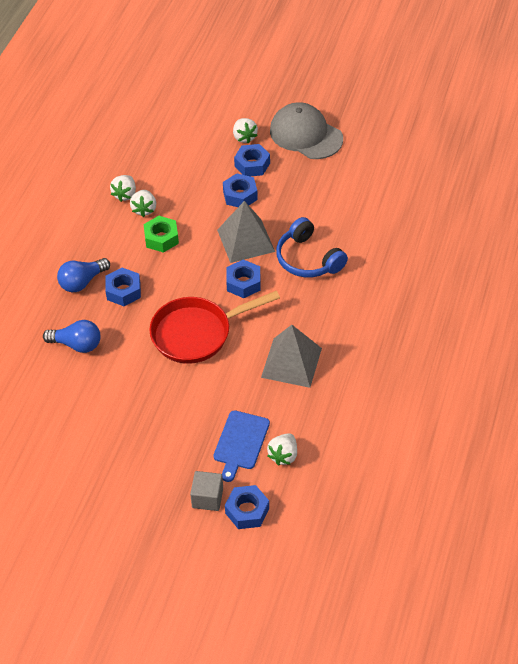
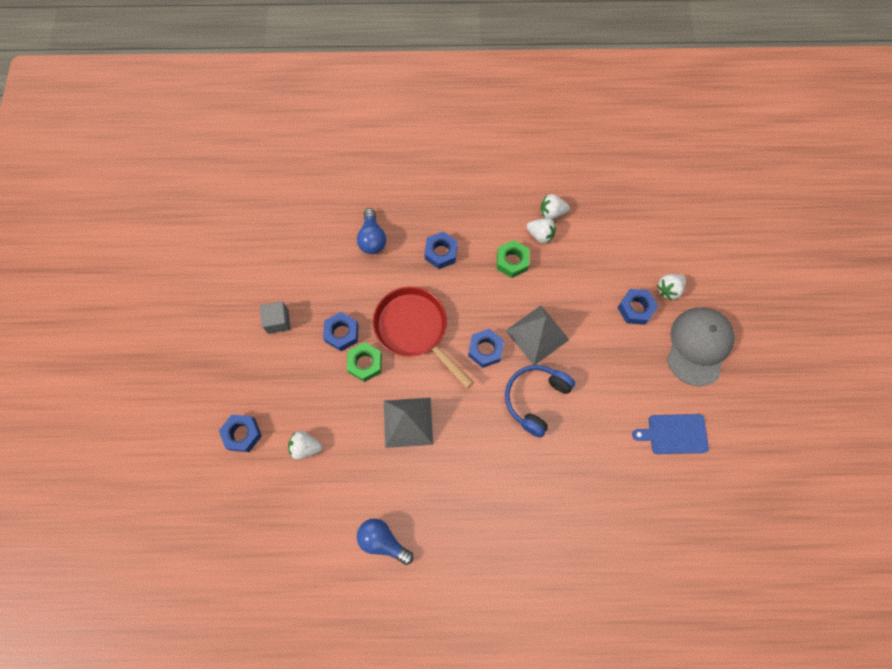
camera: 70 degrees right, 20 degrees up
blue light bulb [57,258,110,292] -> blue light bulb moved to [357,519,413,565]
white strawberry [130,190,156,217] -> white strawberry turned 135 degrees counterclockwise [527,218,556,244]
grey cube [190,471,223,511] -> grey cube moved to [260,301,291,334]
blue cutting board [213,410,270,482] -> blue cutting board moved to [632,414,709,454]
blue nut [223,173,258,207] -> blue nut moved to [323,312,359,351]
none -> green nut [347,342,382,382]

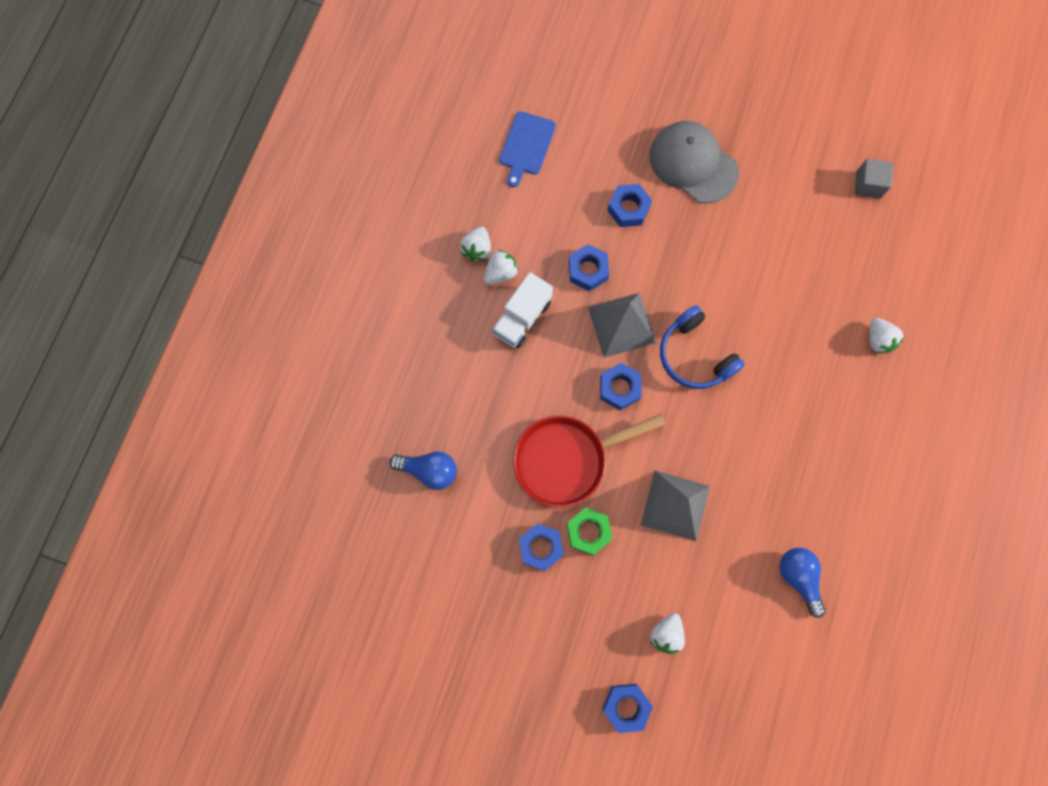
camera: 70 degrees left, 5 degrees up
grey cube [260,301,291,334] -> grey cube moved to [854,159,893,199]
blue light bulb [357,519,413,565] -> blue light bulb turned 105 degrees clockwise [780,548,826,618]
blue nut [425,231,458,269] -> blue nut moved to [569,244,609,291]
green nut [497,240,529,278] -> white truck [492,272,553,348]
blue cutting board [632,414,709,454] -> blue cutting board moved to [499,111,556,187]
white strawberry [657,274,686,301] -> white strawberry moved to [869,318,905,354]

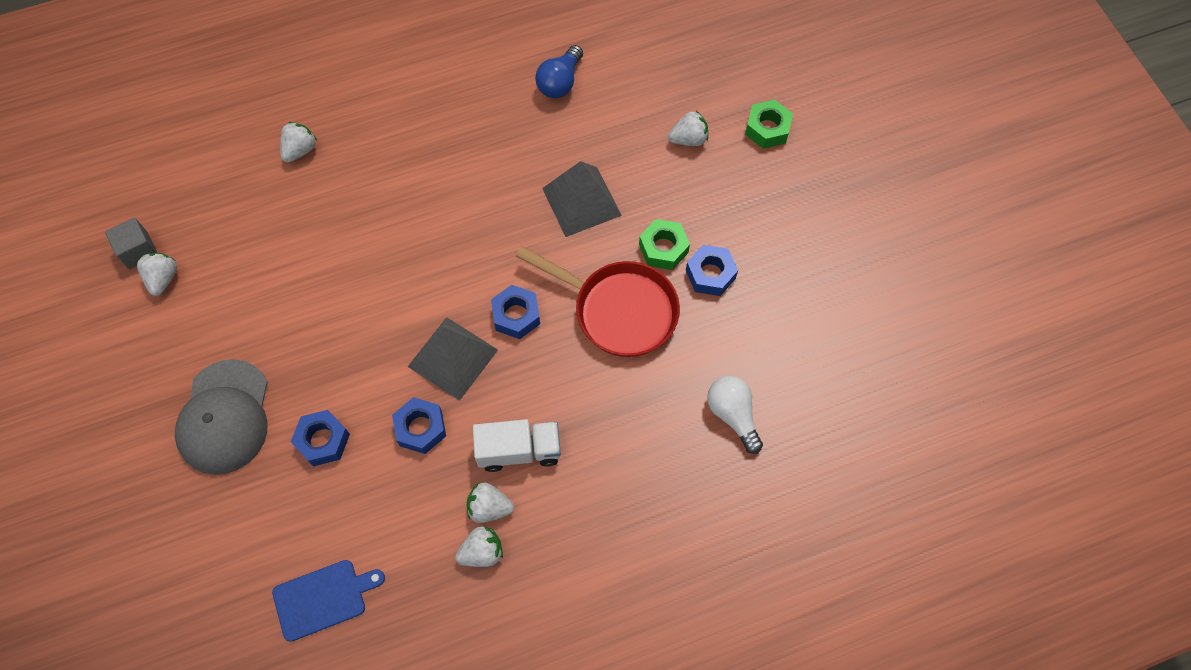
camera: 130 degrees left, 10 degrees down
blue light bulb [389,451,457,490] -> white light bulb [707,376,763,454]
blue nut [602,684,653,733] -> green nut [745,100,793,149]
blue headphones [660,306,745,389] -> none
none -> white strawberry [137,253,177,296]

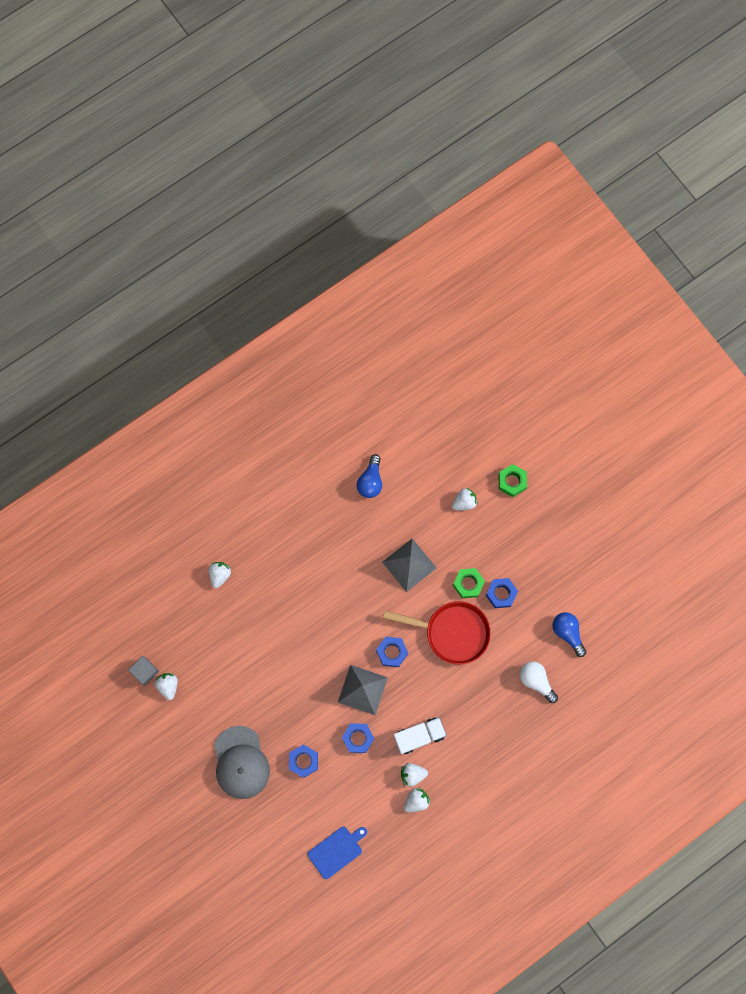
camera: 15 degrees left, 10 degrees up
none -> blue light bulb [552,612,586,657]

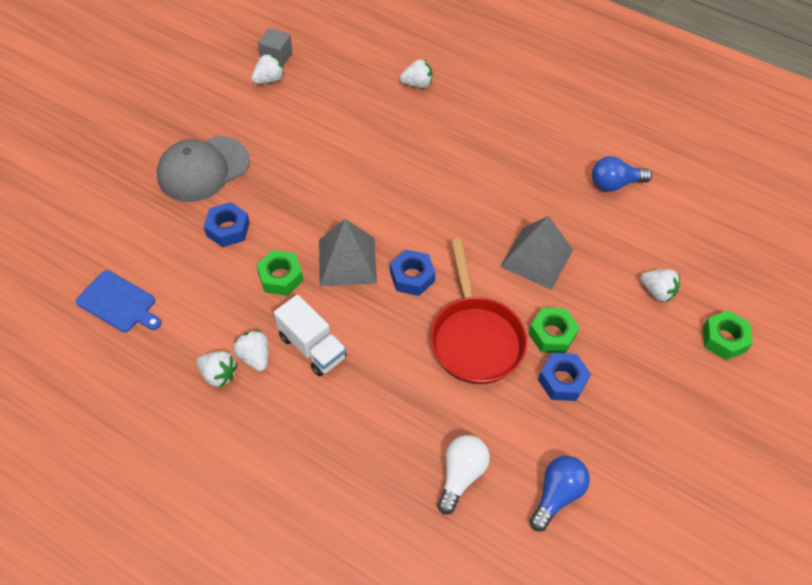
camera: 65 degrees right, 20 degrees down
blue nut [342,723,374,753] -> green nut [256,250,303,296]

